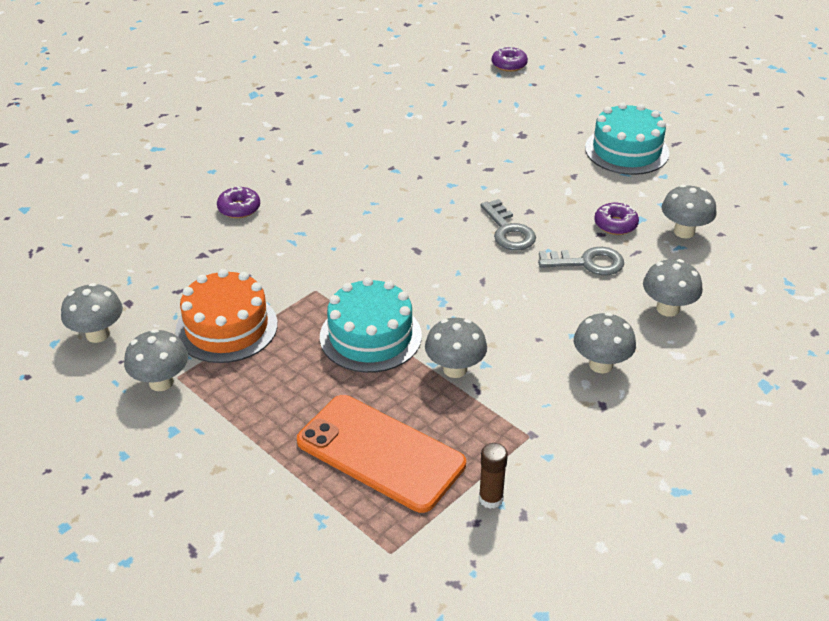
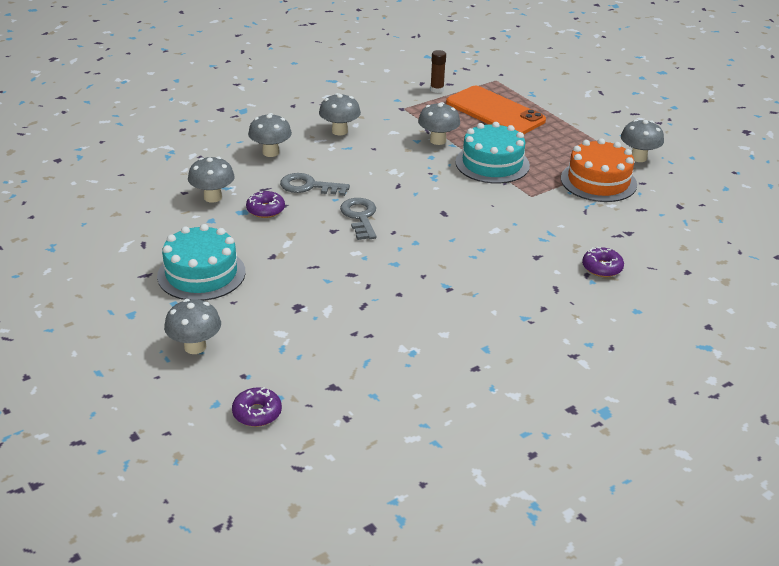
camera: 170 degrees left, 5 degrees down
grey mushroom [61,283,123,343] -> grey mushroom moved to [164,299,221,354]

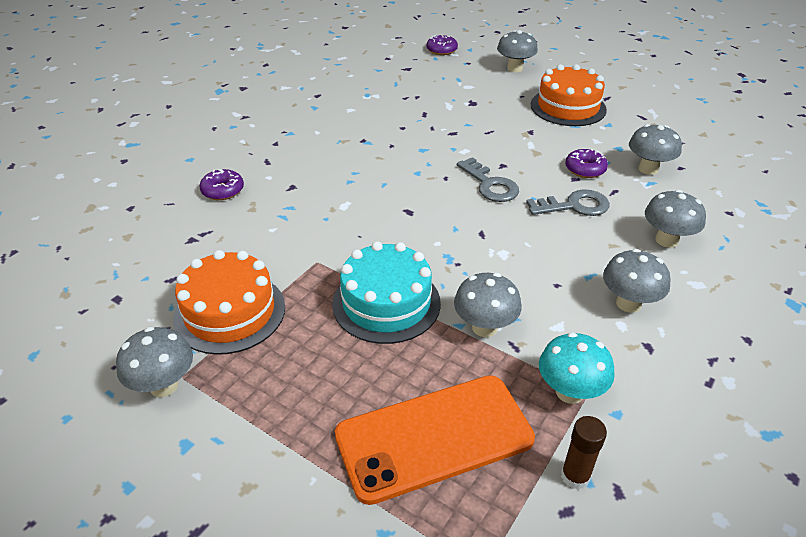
camera: 160 degrees right, 5 degrees up
turquoise cake [157,224,246,301] -> orange cake [531,64,607,126]
orange phone [446,86,546,134] -> orange phone turned 45 degrees counterclockwise [335,375,535,505]
none -> turquoise mushroom [539,332,614,404]

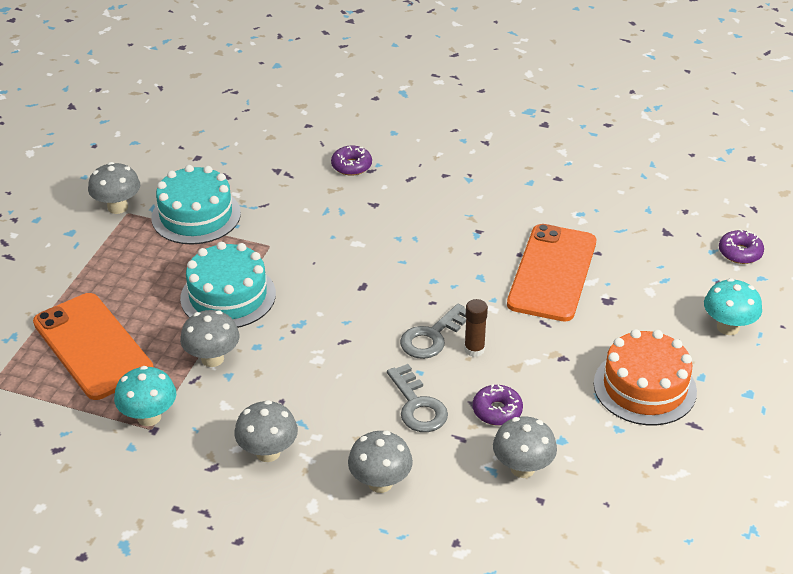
camera: 75 degrees right, 0 degrees up
orange cake [173,250,285,355] -> turquoise cake [151,165,241,244]
grey mushroom [497,30,538,72] -> turquoise mushroom [704,278,762,335]
brown glue stick [561,416,607,490] -> brown glue stick moved to [464,299,488,357]
none -> orange phone [507,224,596,322]

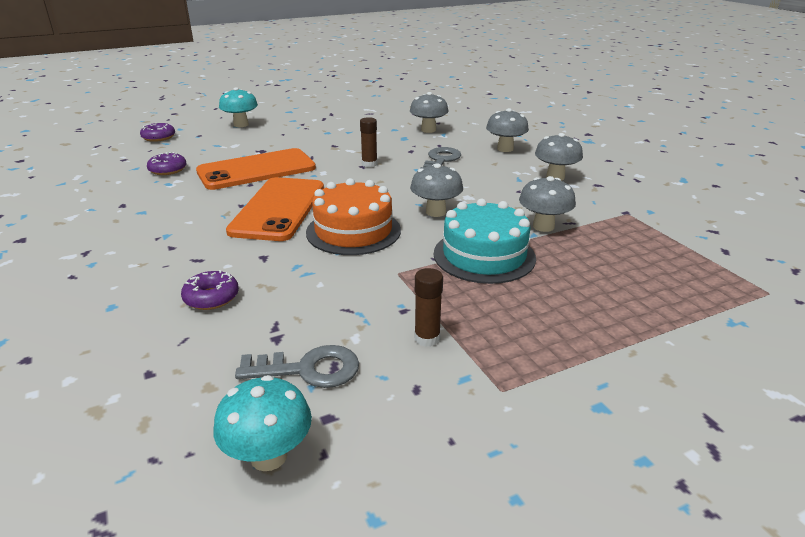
camera: 135 degrees left, 10 degrees down
orange phone [33,293,153,400] -> orange phone moved to [226,177,324,241]
grey mushroom [88,162,140,214] -> grey mushroom moved to [410,163,463,217]
turquoise mushroom [114,366,176,426] -> turquoise mushroom moved to [213,375,312,471]
turquoise cake [151,165,241,244] -> brown glue stick [414,268,443,347]
grey key [400,304,466,359] -> grey key moved to [235,345,359,388]
purple donut [473,384,523,426] -> purple donut moved to [147,152,186,175]
orange cake [594,329,697,425] -> orange cake moved to [306,178,401,255]

